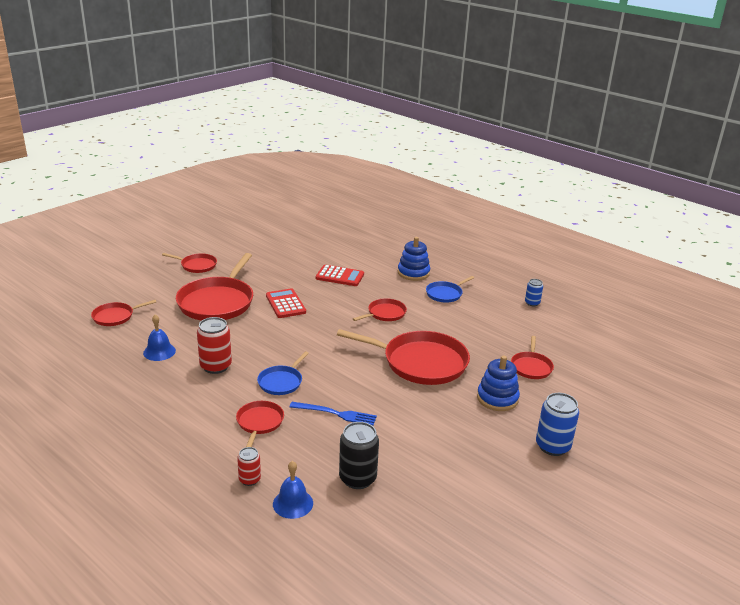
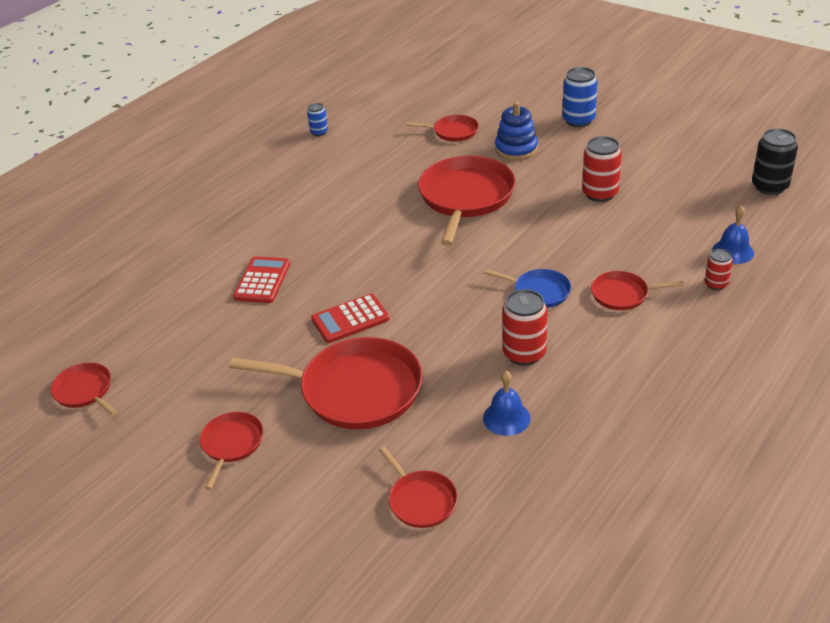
camera: 90 degrees left, 10 degrees up
blue fork [290,402,377,426] -> none
black can [339,422,379,489] -> black can moved to [752,128,798,195]
red pan [353,298,407,321] -> red pan moved to [50,363,117,416]
blue stacking toy [398,237,430,281] -> none
blue pan [426,276,474,303] -> none
none -> red can [582,136,622,202]

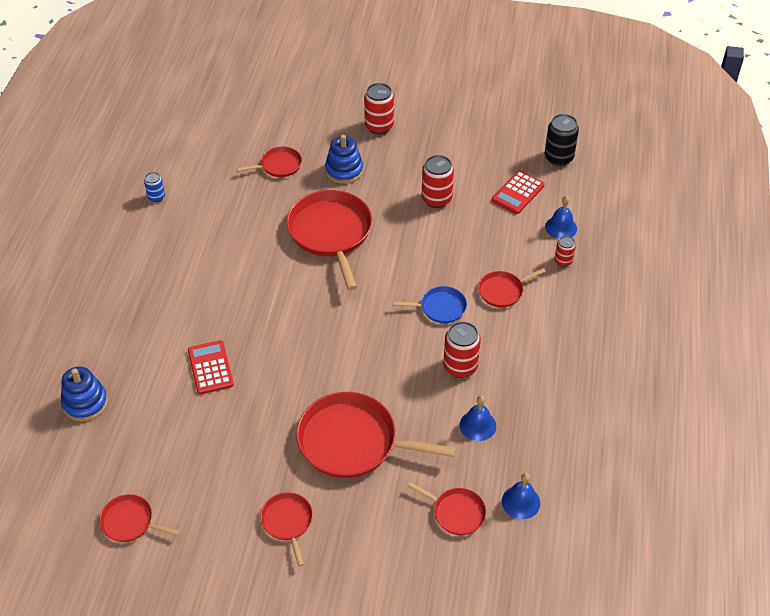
camera: 30 degrees left, 10 degrees up
red pan [229,337,423,429] -> red pan turned 150 degrees counterclockwise [296,392,456,478]
red calculator [311,294,390,343] -> red calculator moved to [492,171,545,214]
blue can [562,67,598,127] -> red can [364,83,394,134]
none -> blue stacking toy [61,367,108,421]
none -> blue bell [502,473,540,519]

